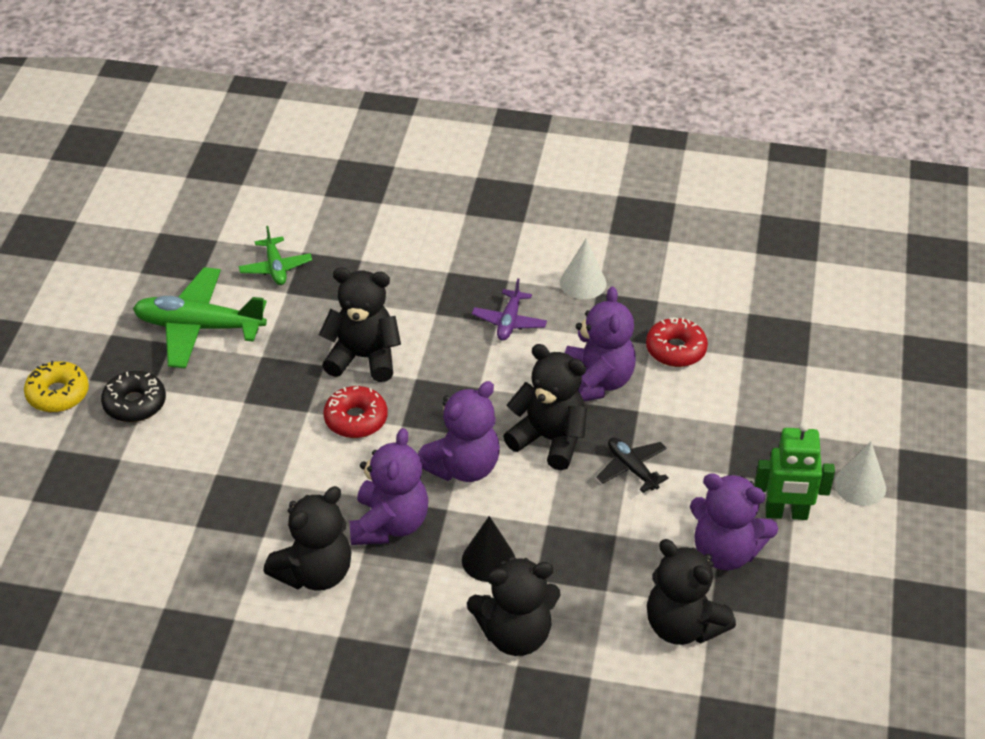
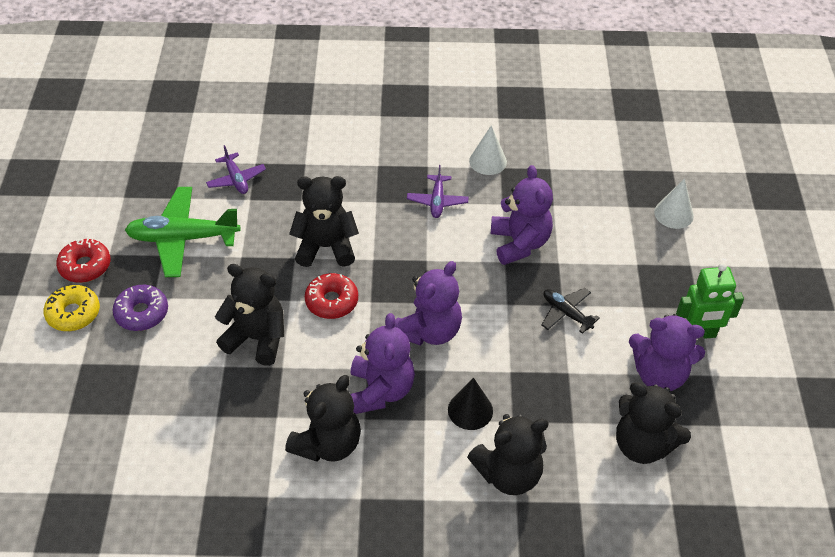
camera: 10 degrees left, 5 degrees up
black donut [101,371,166,422] -> purple donut [112,285,168,331]
green plane [239,226,312,285] -> purple plane [206,145,266,194]
black teddy bear [503,344,587,470] -> black teddy bear moved to [215,264,284,366]
red donut [646,317,708,367] -> red donut moved to [56,238,110,283]
white cone [834,442,886,506] -> white cone moved to [654,178,694,229]

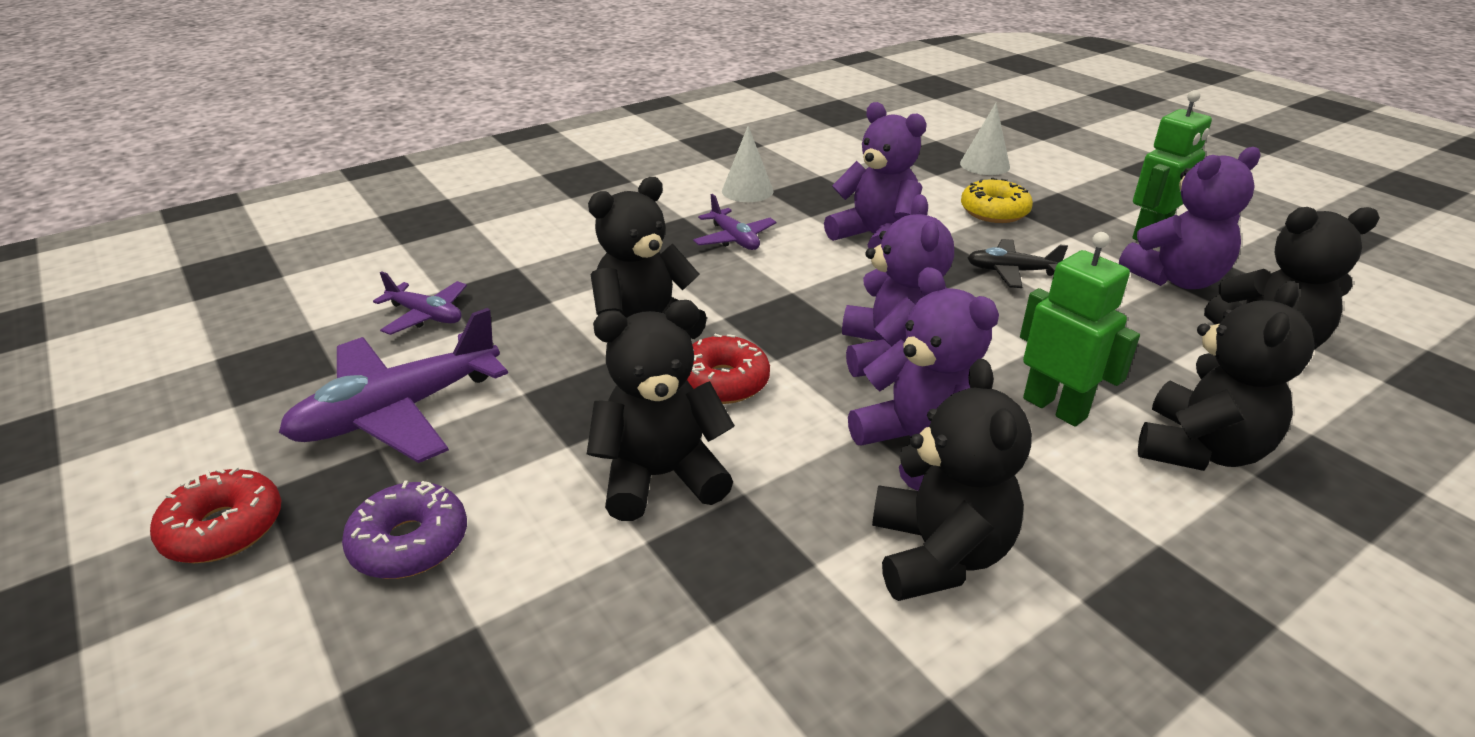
camera: 35 degrees left, 15 degrees down
yellow donut [44,285,100,331] -> yellow donut moved to [961,177,1033,223]
green plane [125,187,240,277] -> purple plane [279,308,508,463]
black cone [448,378,493,430] -> green robot [1020,232,1140,427]

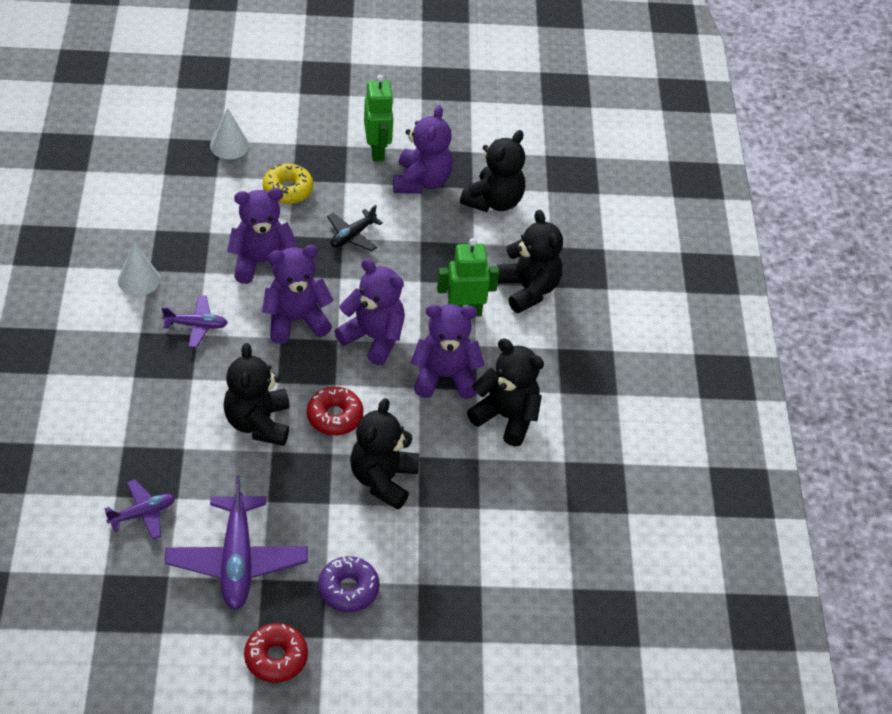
camera: 60 degrees left, 15 degrees up
none -> purple teddy bear [262,245,334,344]

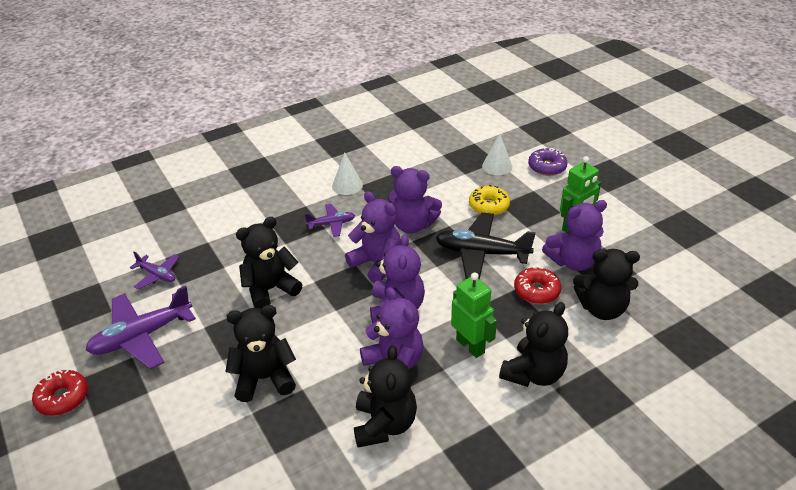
camera: 65 degrees right, 10 degrees down
purple plane [162,295,228,348] -> purple plane turned 75 degrees counterclockwise [305,204,355,237]
purple teddy bear [227,188,298,284] -> purple teddy bear turned 150 degrees clockwise [388,166,442,233]
red donut [307,387,363,435] -> red donut moved to [514,267,561,304]
purple donut [318,556,379,612] -> purple donut moved to [528,147,568,176]
black plane [327,205,383,252] -> black plane [436,212,536,280], size x1.86

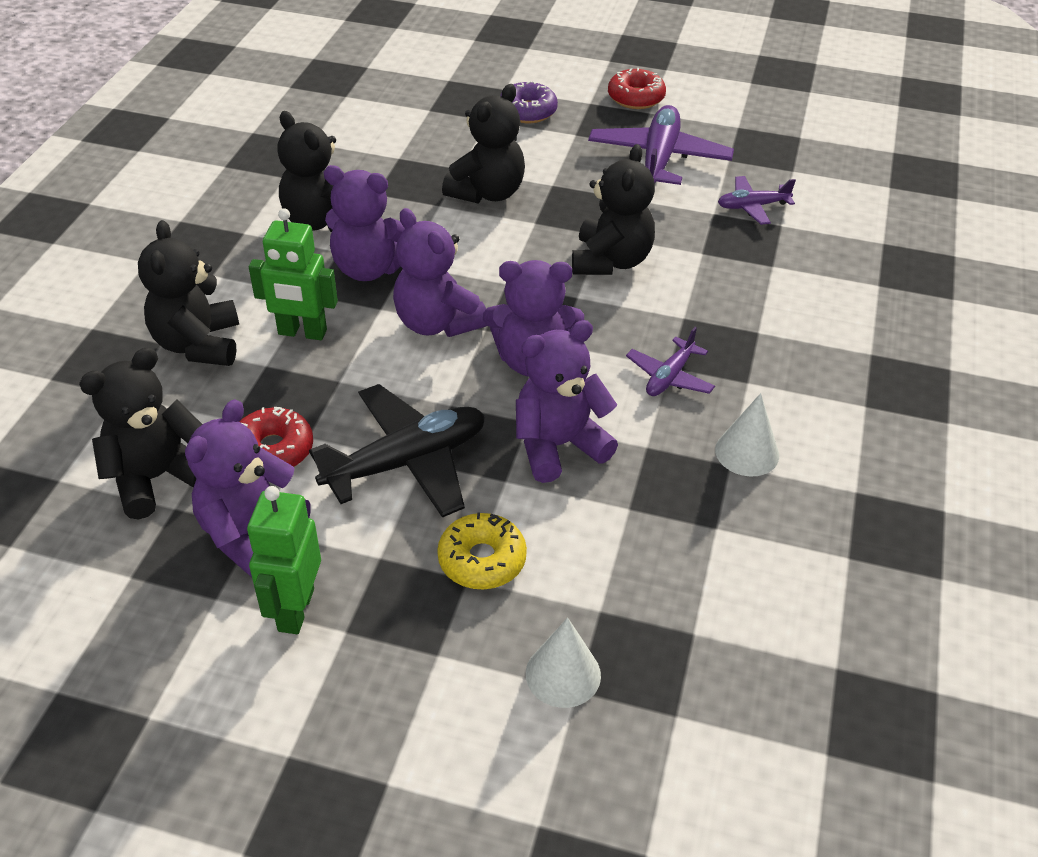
camera: 135 degrees right, 5 degrees up
purple donut [528,147,568,176] -> purple donut moved to [500,81,558,123]

